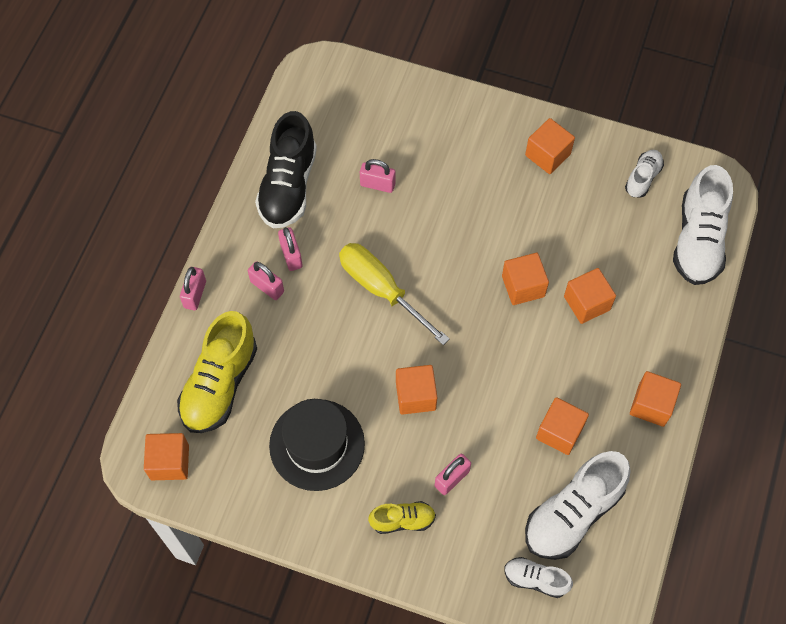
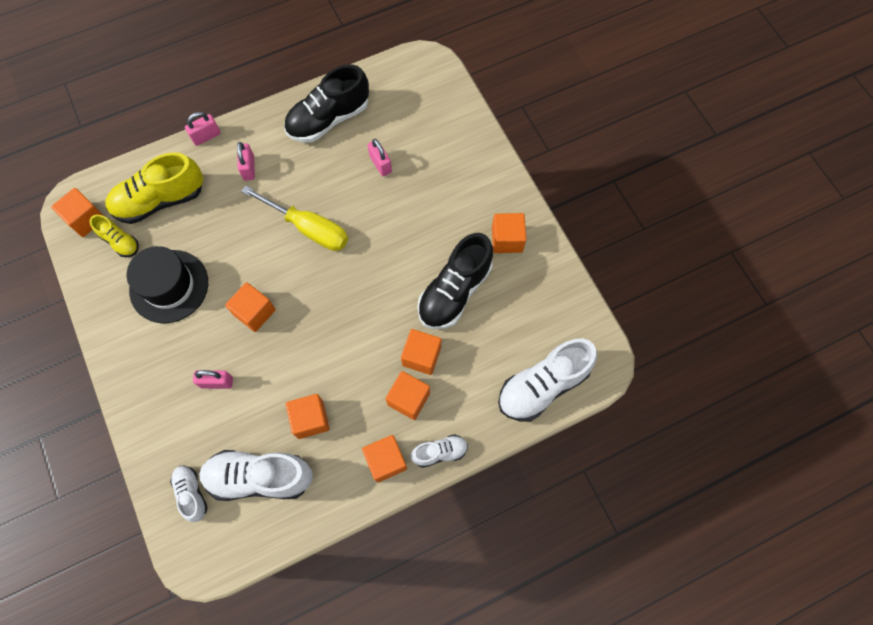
camera: 45 degrees right, 5 degrees up
pink padlock [278,227,302,271] -> none
yellow screwdriver [339,243,450,345] -> yellow screwdriver turned 120 degrees clockwise [241,186,348,251]
yellow shoe [368,501,436,534] -> yellow shoe moved to [89,215,139,257]
orange cube [502,253,549,305] -> orange cube moved to [385,371,430,420]
white shoe [625,150,664,198] -> white shoe moved to [411,434,468,468]
none -> black shoe [417,233,493,329]

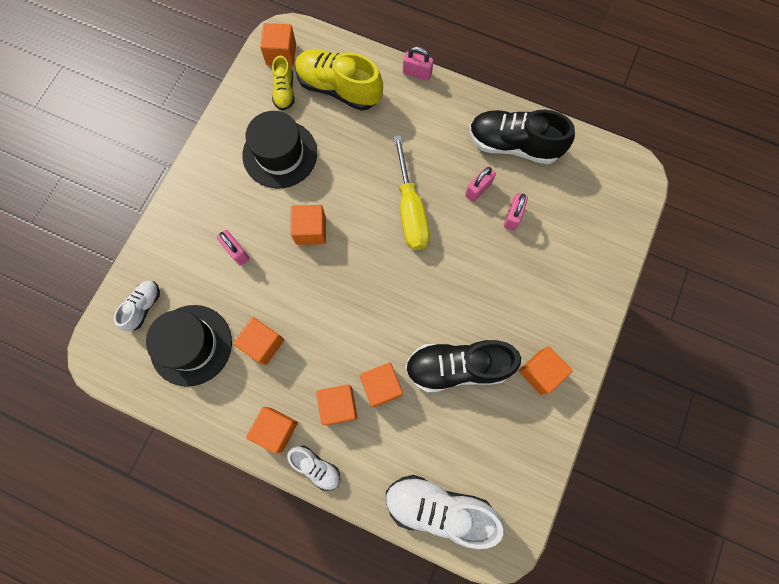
camera: 50 degrees right, 5 degrees up
white shoe [199,450,313,501] -> black hat [146,305,232,387]
pink padlock [237,142,255,181] -> pink padlock moved to [465,166,496,202]

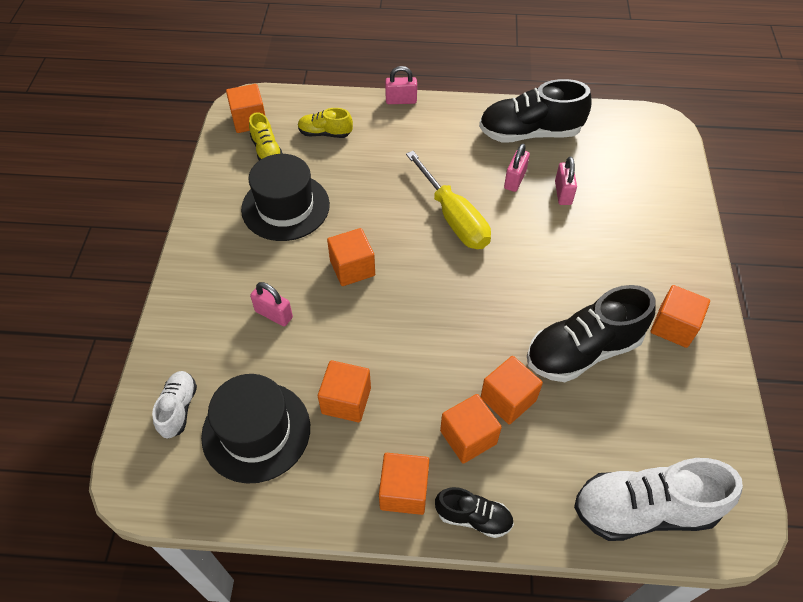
camera: 20 degrees left, 20 degrees down
white shoe [287,446,340,491] -> black shoe [435,487,514,538]
yellow shoe [295,49,383,111] -> yellow shoe [298,108,353,138], size x0.52

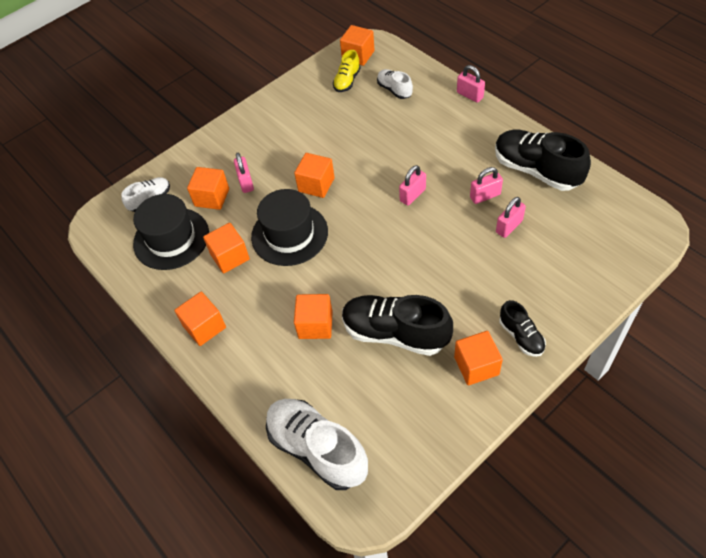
camera: 50 degrees right, 0 degrees up
black hat [241,154,330,241] -> black hat moved to [251,189,328,266]
yellow shoe [298,108,353,138] -> white shoe [377,69,413,99]
yellow screwdriver [406,151,491,249] -> pink padlock [399,165,426,206]
black shoe [435,487,514,538] -> black shoe moved to [500,300,546,357]
orange cube [440,394,502,464] -> orange cube moved to [187,167,229,210]

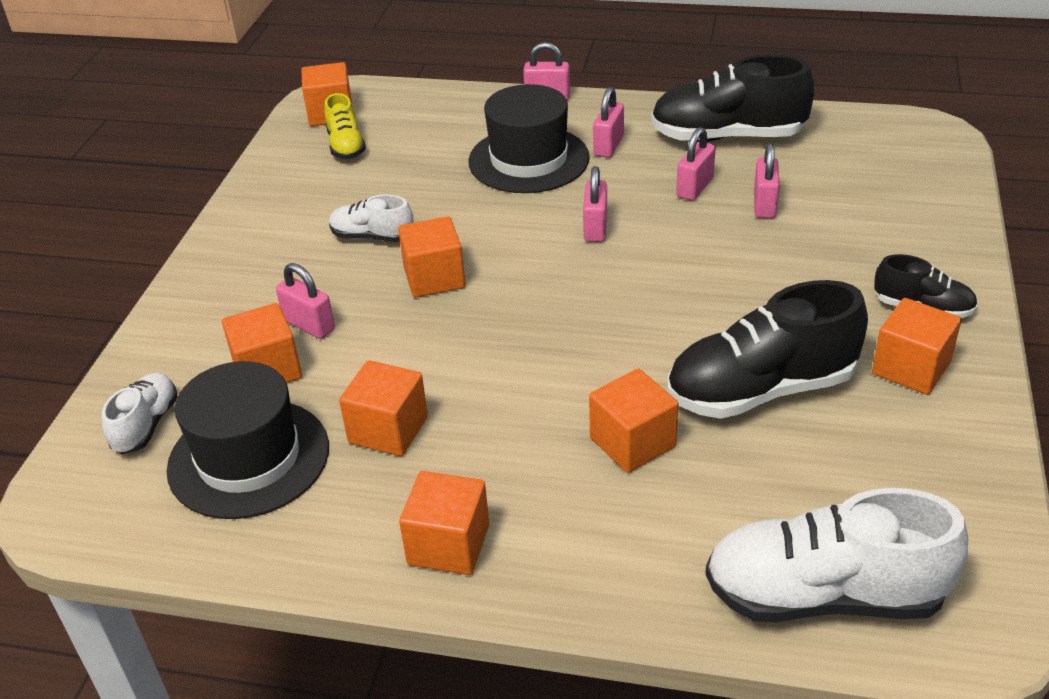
camera: 40 degrees left, 15 degrees down
black hat [251,189,328,266] -> black hat moved to [468,84,590,193]
white shoe [377,69,413,99] -> white shoe moved to [329,194,414,242]
none -> pink padlock [593,87,624,158]

